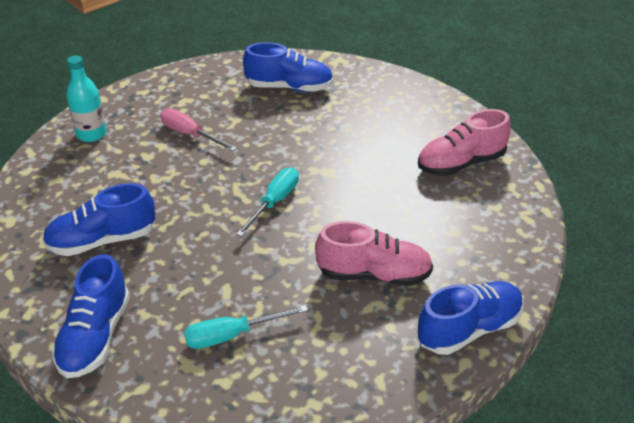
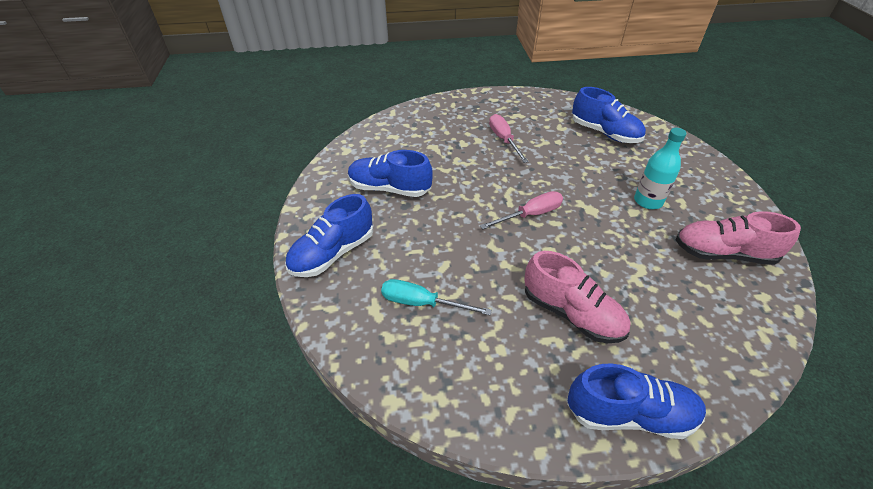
camera: 35 degrees right, 5 degrees up
turquoise bottle [66,55,107,142] -> turquoise bottle moved to [634,128,686,209]
turquoise screwdriver [236,167,299,237] -> pink screwdriver [480,191,563,229]

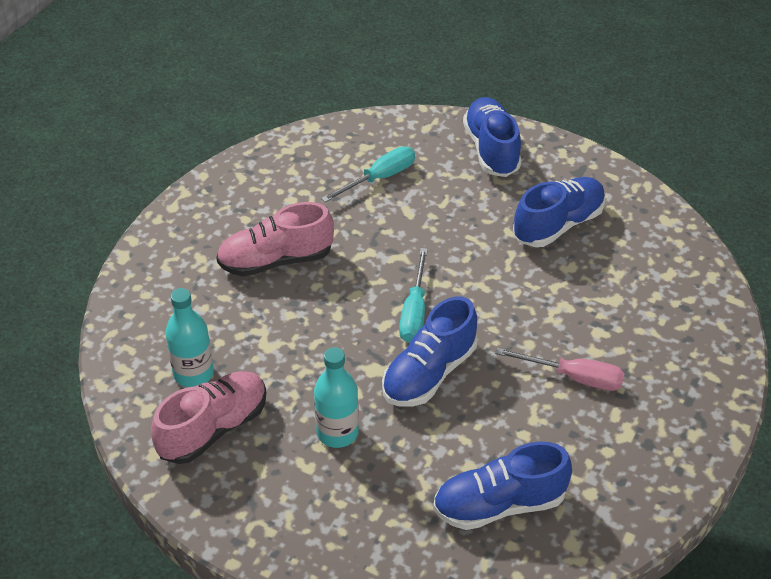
camera: 125 degrees right, 0 degrees up
pink screwdriver [480,191,563,229] -> turquoise screwdriver [399,248,428,343]
blue shoe [567,364,706,439] -> blue shoe moved to [382,296,477,407]
none -> turquoise bottle [165,288,214,387]

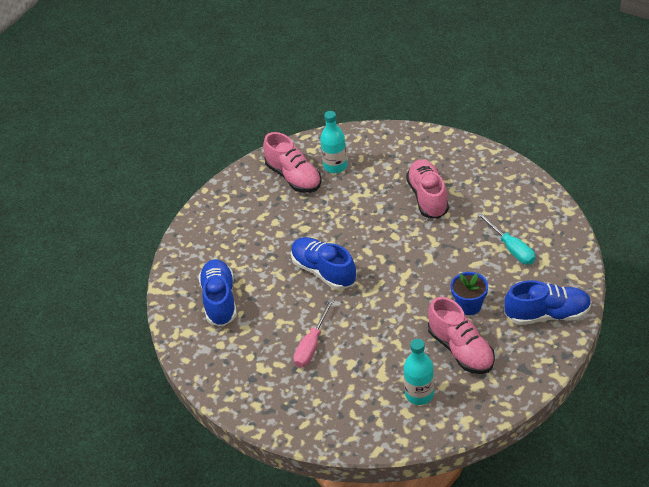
camera: 100 degrees right, 0 degrees up
turquoise bottle [314,347,359,448] -> turquoise bottle moved to [404,339,434,405]
turquoise screwdriver [399,248,428,343] -> none
blue shoe [513,177,605,247] -> pink shoe [428,297,495,374]
none -> blue flower pot [451,272,488,315]

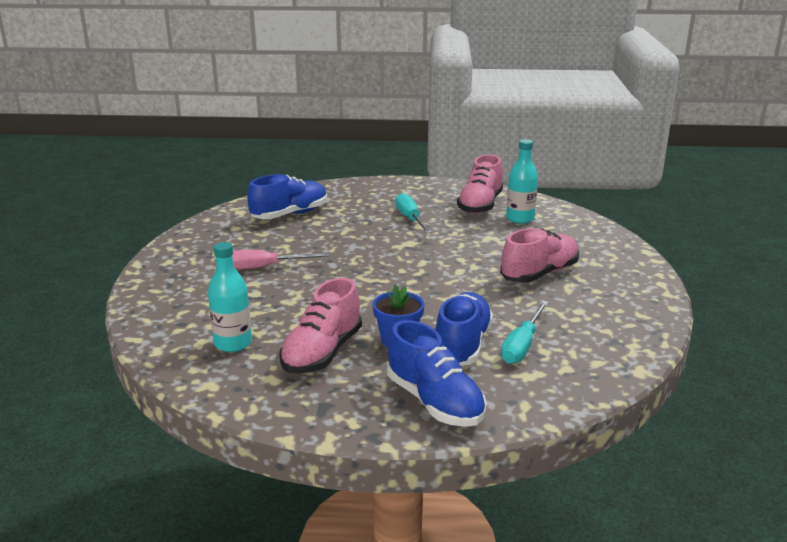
camera: 55 degrees right, 20 degrees down
blue shoe [291,237,356,290] -> blue shoe moved to [436,292,493,366]
none -> turquoise screwdriver [395,193,432,234]

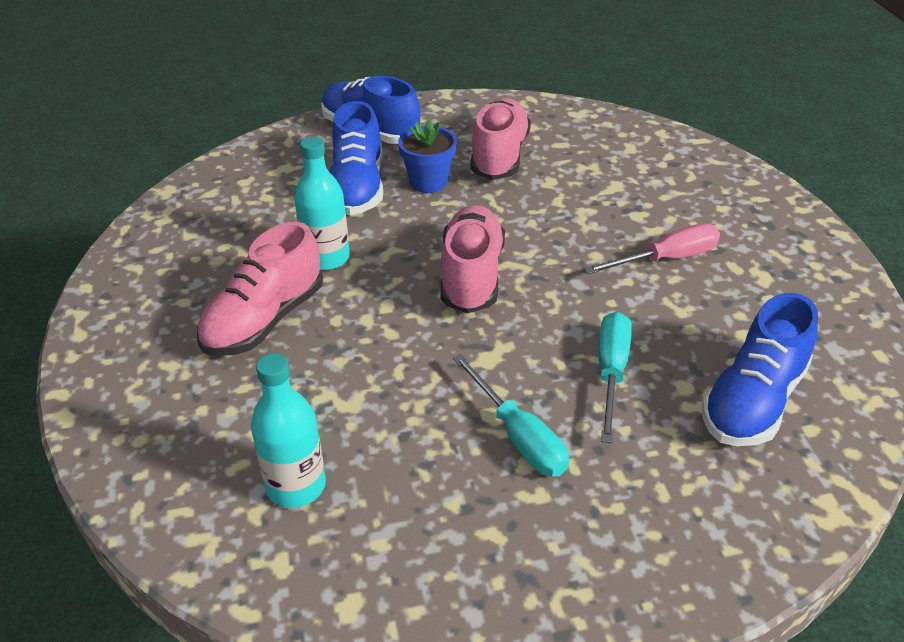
camera: 165 degrees right, 15 degrees up
turquoise bottle [208,242,252,352] -> turquoise bottle moved to [294,137,350,270]
pink shoe [457,154,503,214] -> pink shoe moved to [440,205,505,313]
turquoise screwdriver [501,301,549,364] -> turquoise screwdriver moved to [599,312,632,443]

